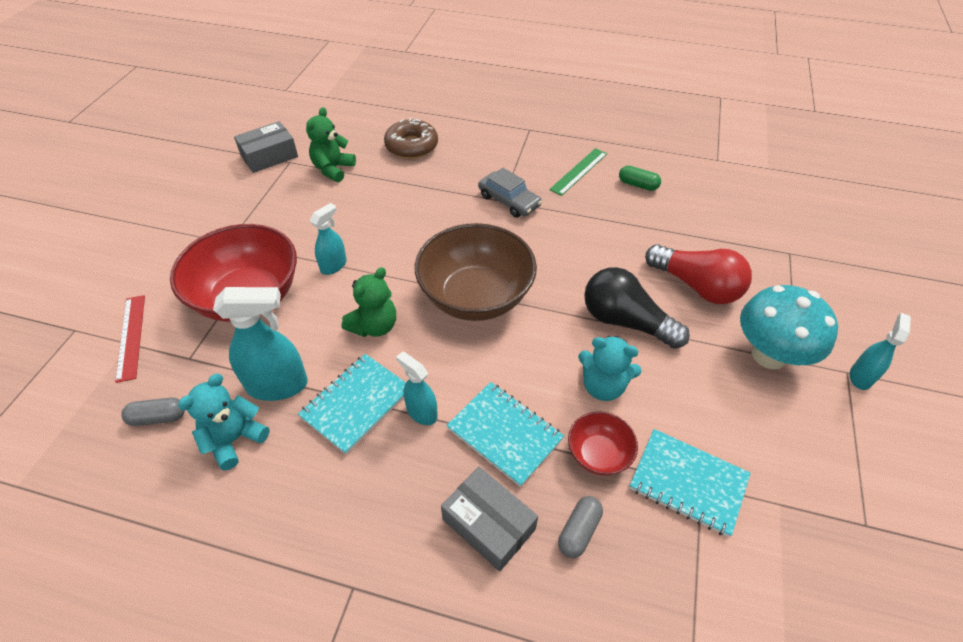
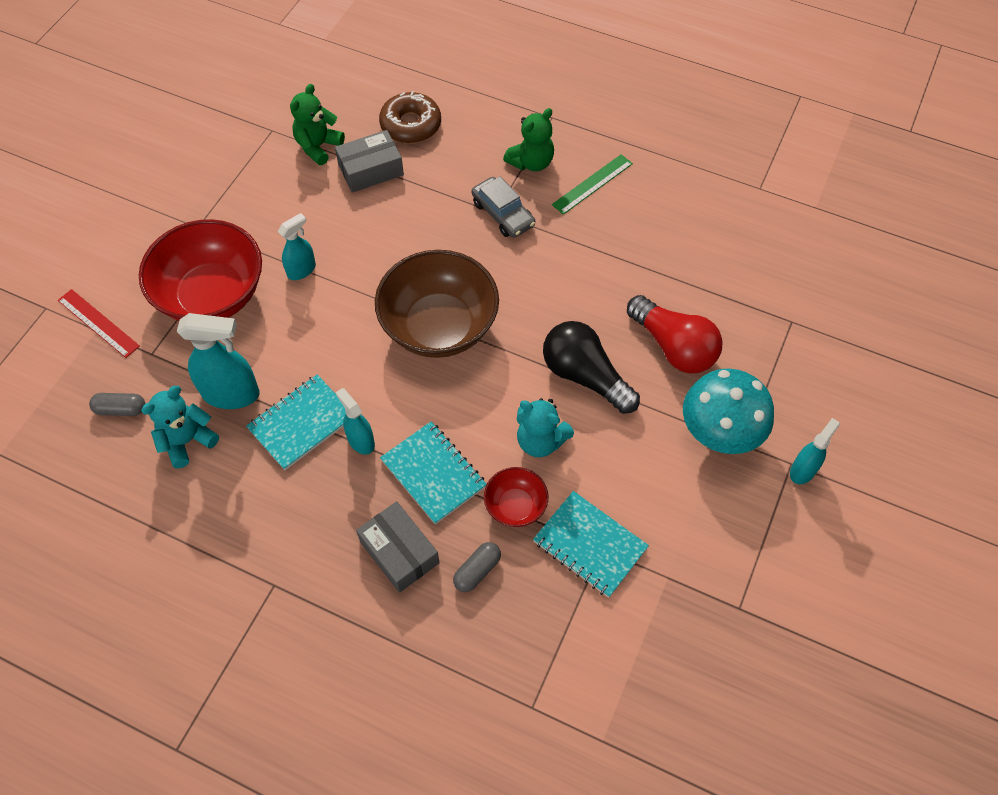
camera: 10 degrees right, 10 degrees up
red ruler [115,295,145,383] -> red ruler turned 45 degrees counterclockwise [58,289,140,358]
grey box [234,121,298,173] -> grey box moved to [335,130,404,193]
green teddy bear [342,267,396,337] -> green teddy bear moved to [503,108,554,171]
green capsule [619,166,661,191] -> none

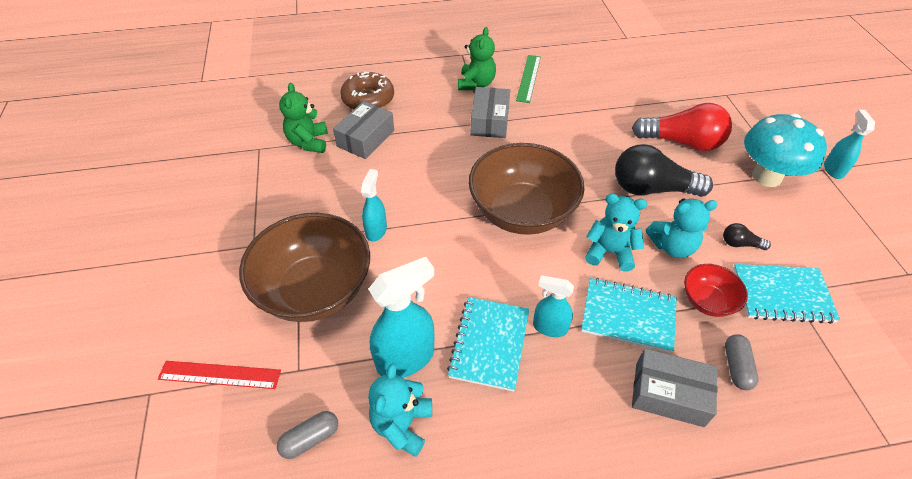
camera: 35 degrees left, 10 degrees down
red bowl [139,219,262,321] -> brown bowl [239,213,370,322]
grey car [471,176,535,238] -> grey box [471,87,510,138]
none -> turquoise teddy bear [585,194,647,272]
none -> black light bulb [723,223,771,250]

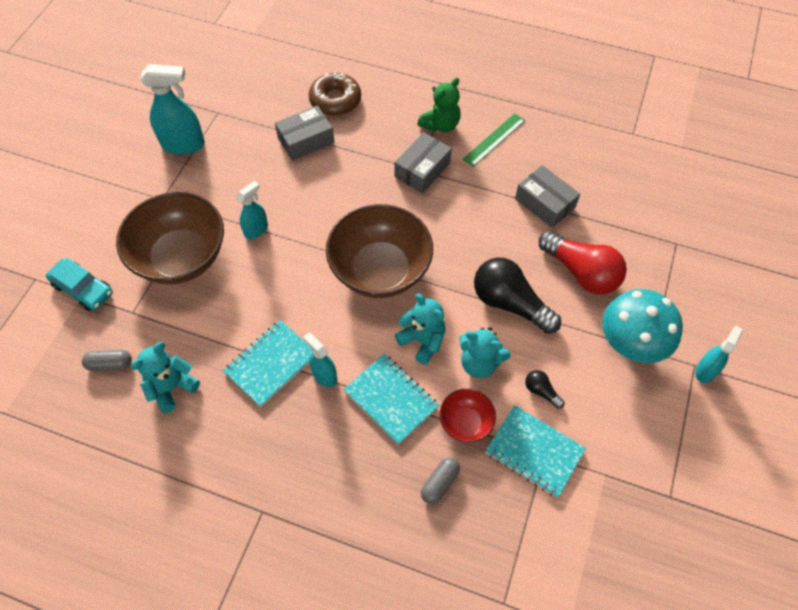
camera: 30 degrees right, 10 degrees up
red ruler [158,361,281,389] -> turquoise car [46,258,113,311]
green teddy bear [279,83,328,153] -> none
turquoise spray bottle [368,257,434,378] -> turquoise spray bottle moved to [140,64,205,155]
grey box [632,348,717,427] -> grey box moved to [515,165,580,228]

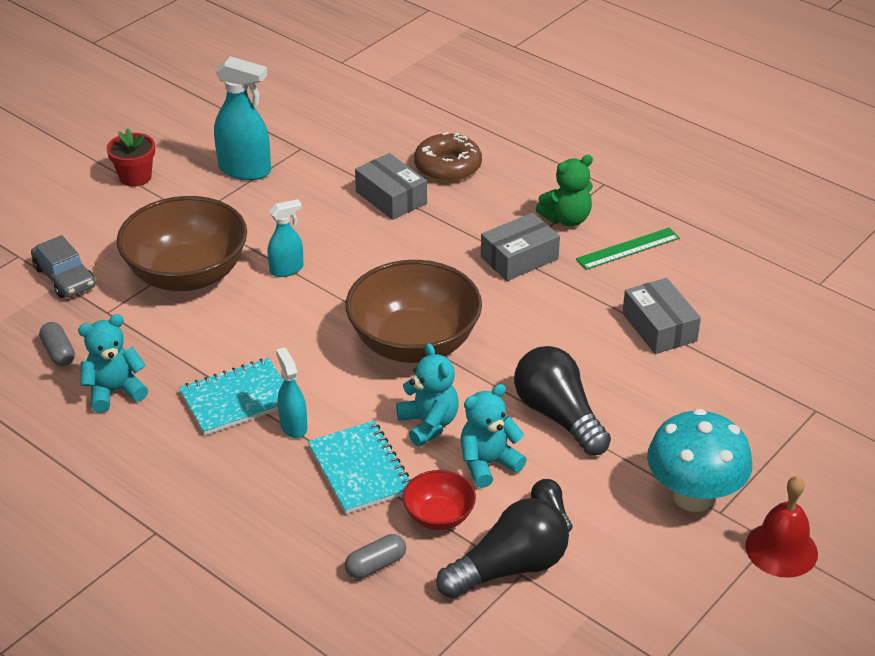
camera: 20 degrees right, 20 degrees down
turquoise car [46,258,113,311] -> grey car [31,235,95,298]
grey capsule [82,350,132,371] -> grey capsule turned 45 degrees clockwise [39,322,75,366]
grey box [275,105,334,161] -> grey box turned 60 degrees clockwise [355,153,427,220]
turquoise teddy bear [459,327,511,378] -> turquoise teddy bear turned 105 degrees clockwise [460,384,527,488]
turquoise notebook [486,405,586,497] -> black light bulb [436,498,569,599]
red light bulb [539,231,627,295] -> none
turquoise spray bottle [695,326,743,383] -> red bell [745,476,818,577]
none -> red flower pot [107,128,155,187]

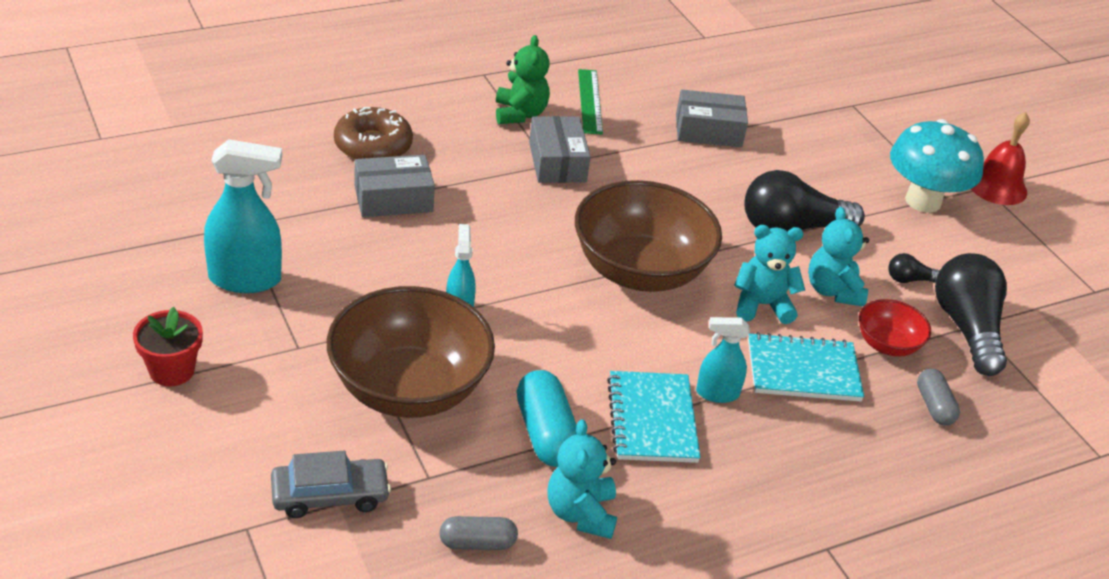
camera: 70 degrees left, 0 degrees up
turquoise spray bottle [214,56,271,180] -> turquoise spray bottle turned 45 degrees clockwise [204,139,282,293]
none -> turquoise capsule [517,370,577,467]

